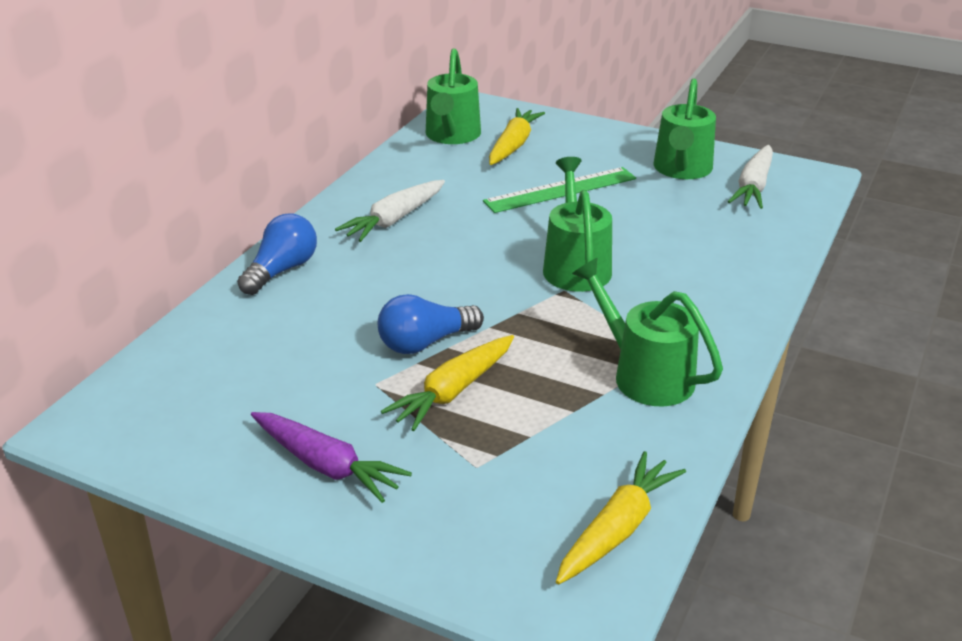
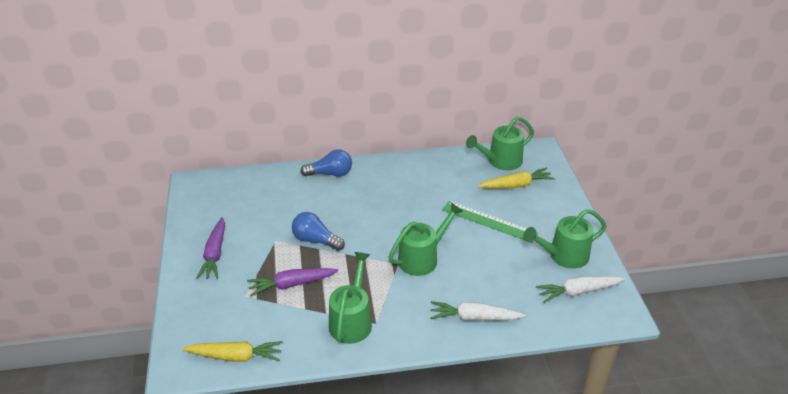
camera: 55 degrees right, 5 degrees up
white carrot [335,180,445,242] -> white carrot moved to [430,301,526,321]
yellow carrot [381,335,514,431] -> none
none -> purple carrot [247,268,338,296]

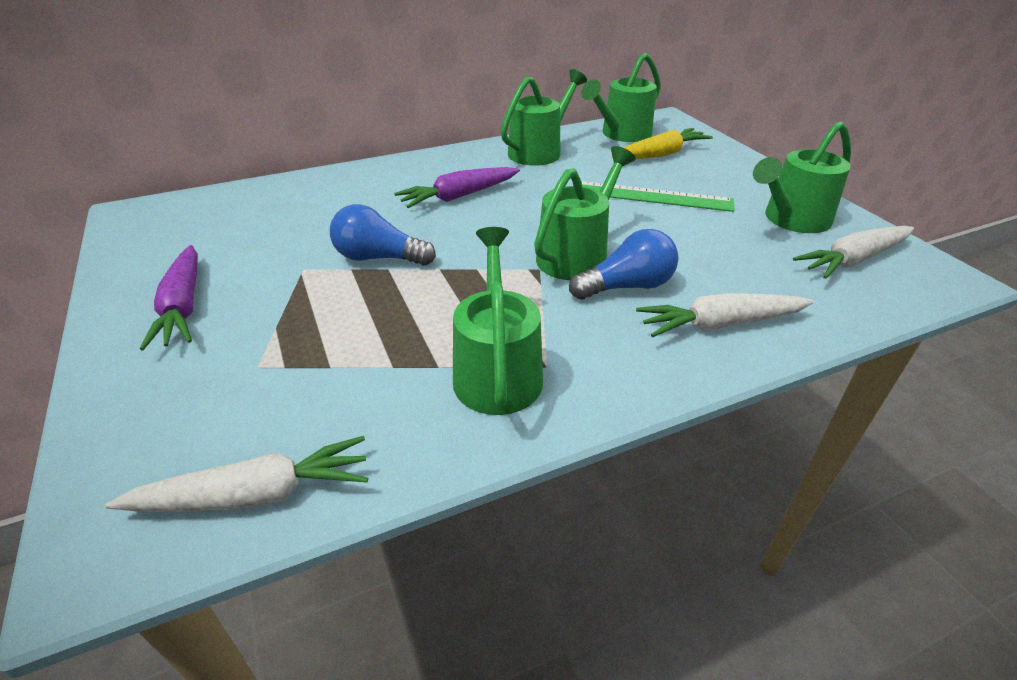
camera: 15 degrees left, 0 degrees up
yellow carrot [182,341,283,361] -> white carrot [106,436,368,512]
purple carrot [247,268,338,296] -> purple carrot moved to [394,167,520,208]
blue light bulb [300,149,352,177] -> blue light bulb moved to [569,229,679,299]
none -> green watering can [501,69,587,166]

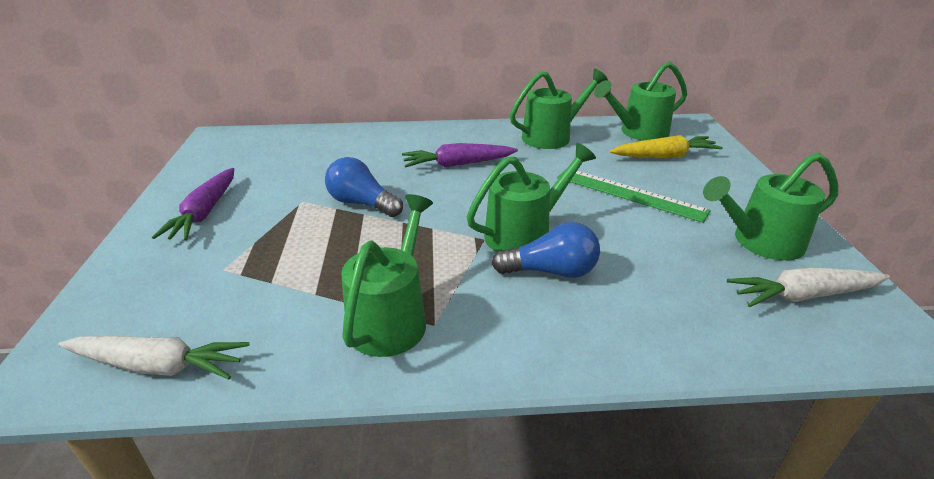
camera: 20 degrees right, 5 degrees down
white carrot [636,293,814,337] -> none

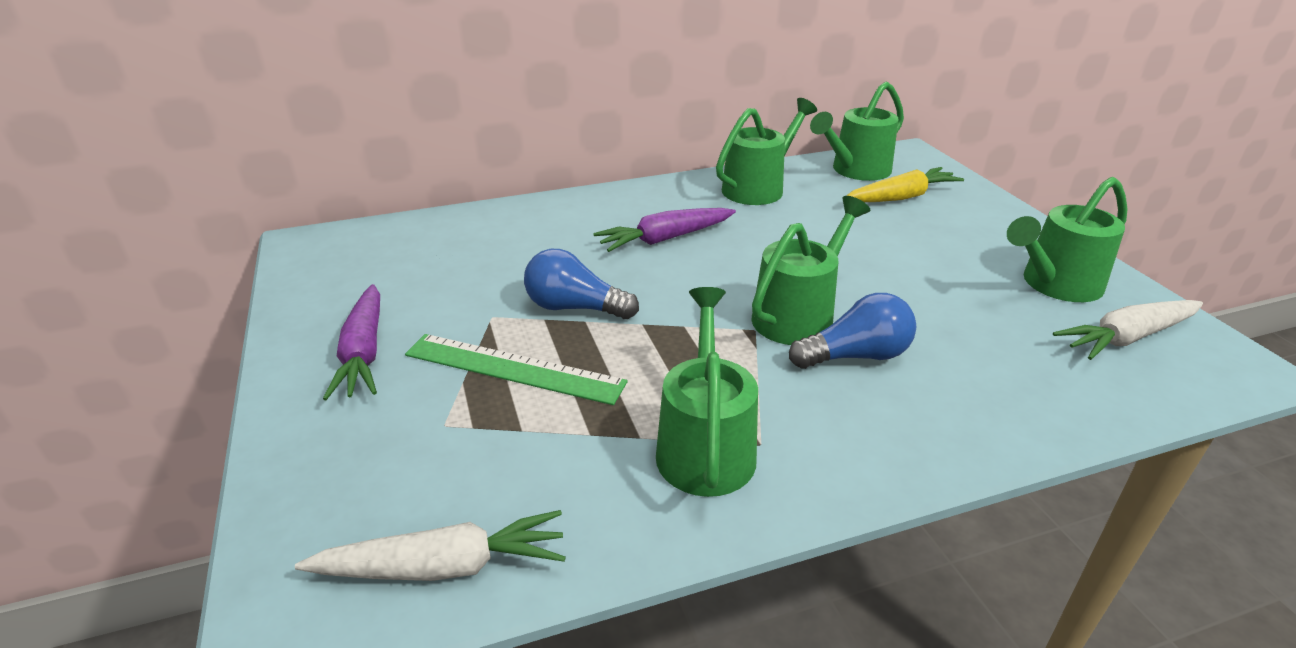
camera: 15 degrees left, 0 degrees up
green ruler [557,171,711,223] -> green ruler moved to [405,334,628,405]

